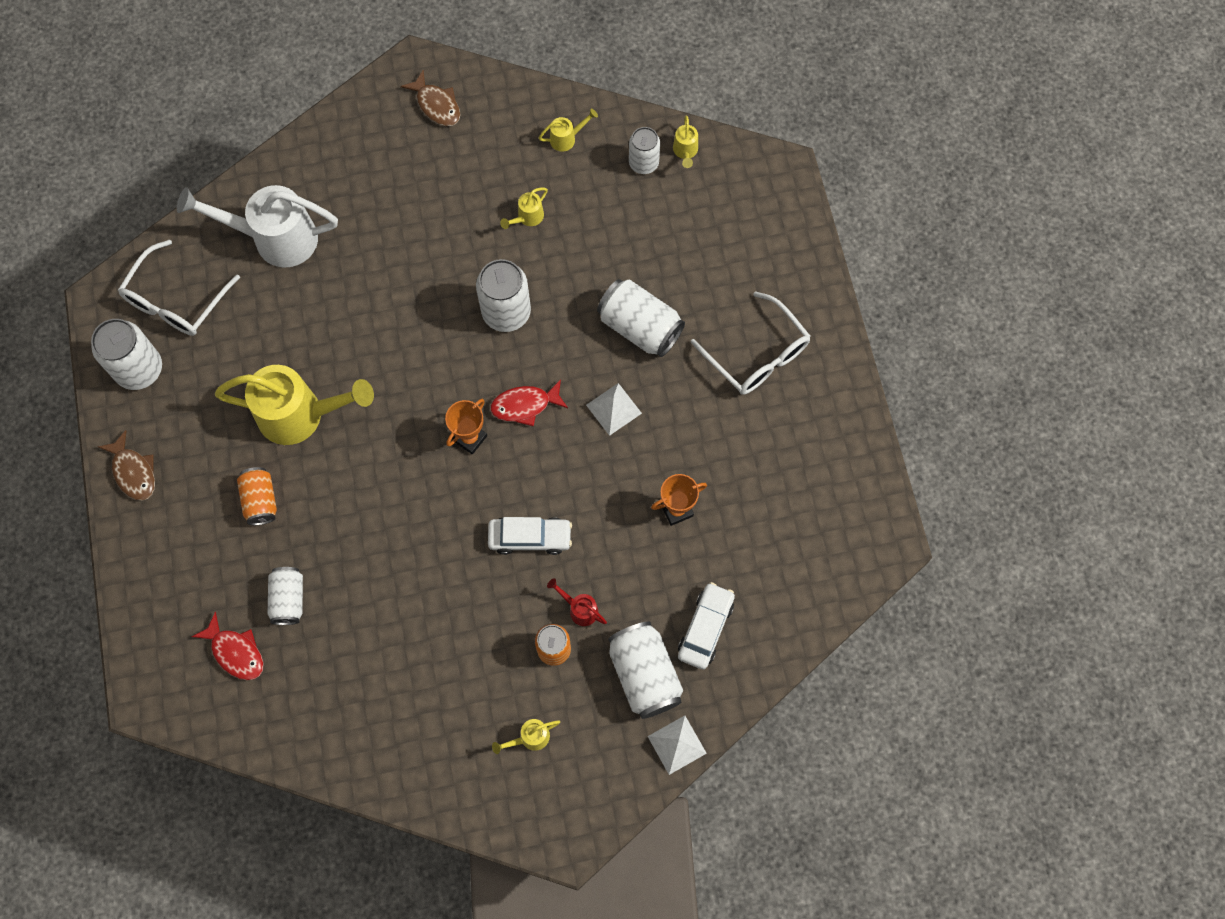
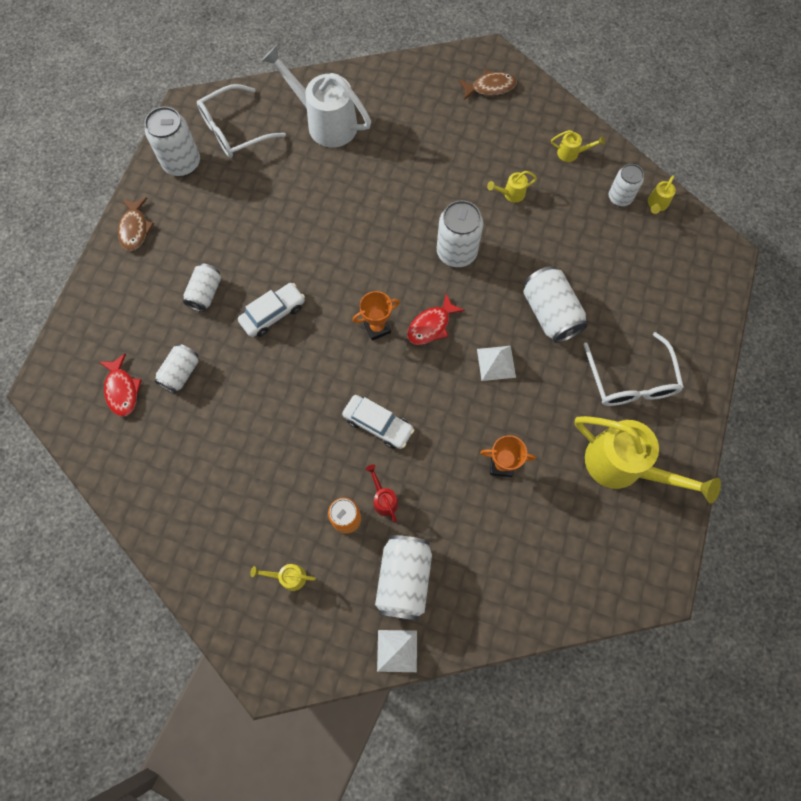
camera: 30 degrees right, 0 degrees up
yellow watering can [215,365,374,445] -> yellow watering can moved to [575,416,721,504]
orange can [237,467,277,525] -> white can [183,263,221,312]
brown fish [400,70,460,126] -> brown fish turned 90 degrees counterclockwise [459,70,517,100]
red fish [490,379,568,426] -> red fish turned 60 degrees counterclockwise [407,294,465,345]
white car [678,582,735,669] -> white car moved to [238,283,305,337]

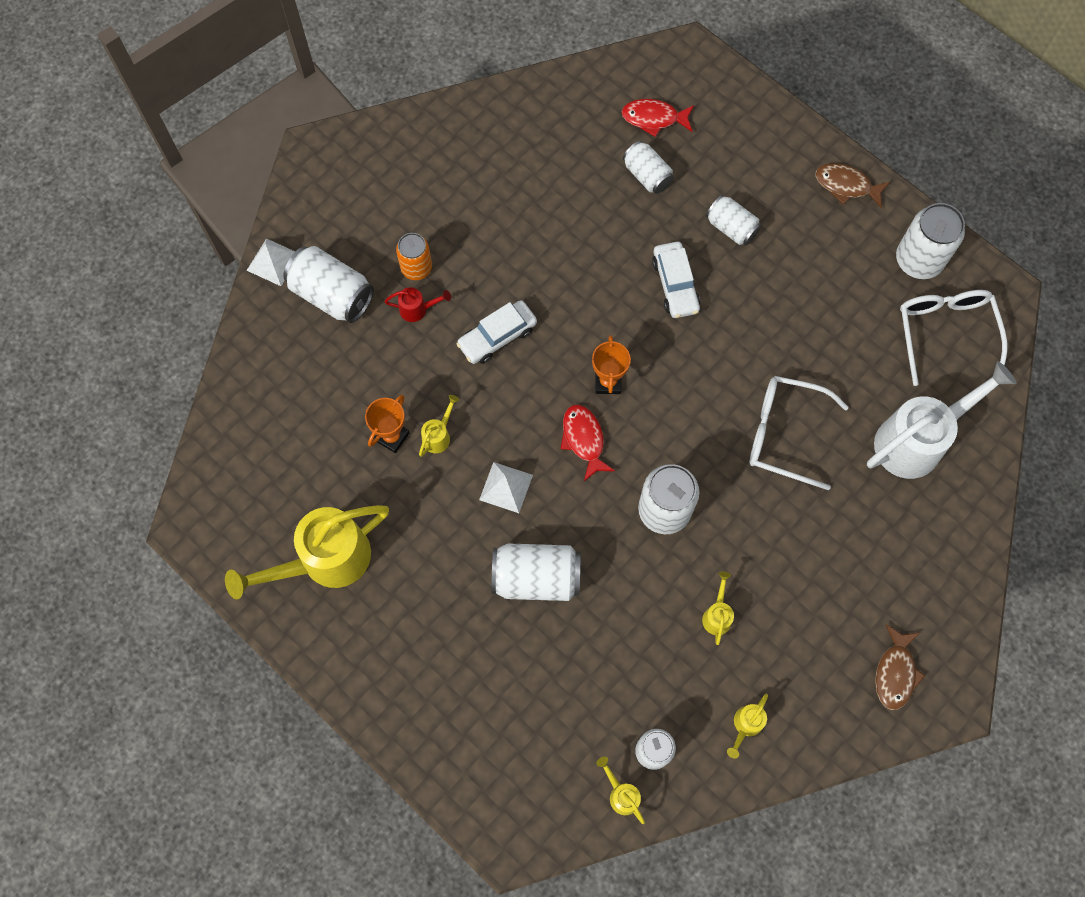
camera: 115 degrees right, 0 degrees up
yellow watering can [250,564,316,591] -> yellow watering can moved to [419,395,459,457]
white glasses [583,332,684,406] -> white glasses moved to [750,376,849,490]

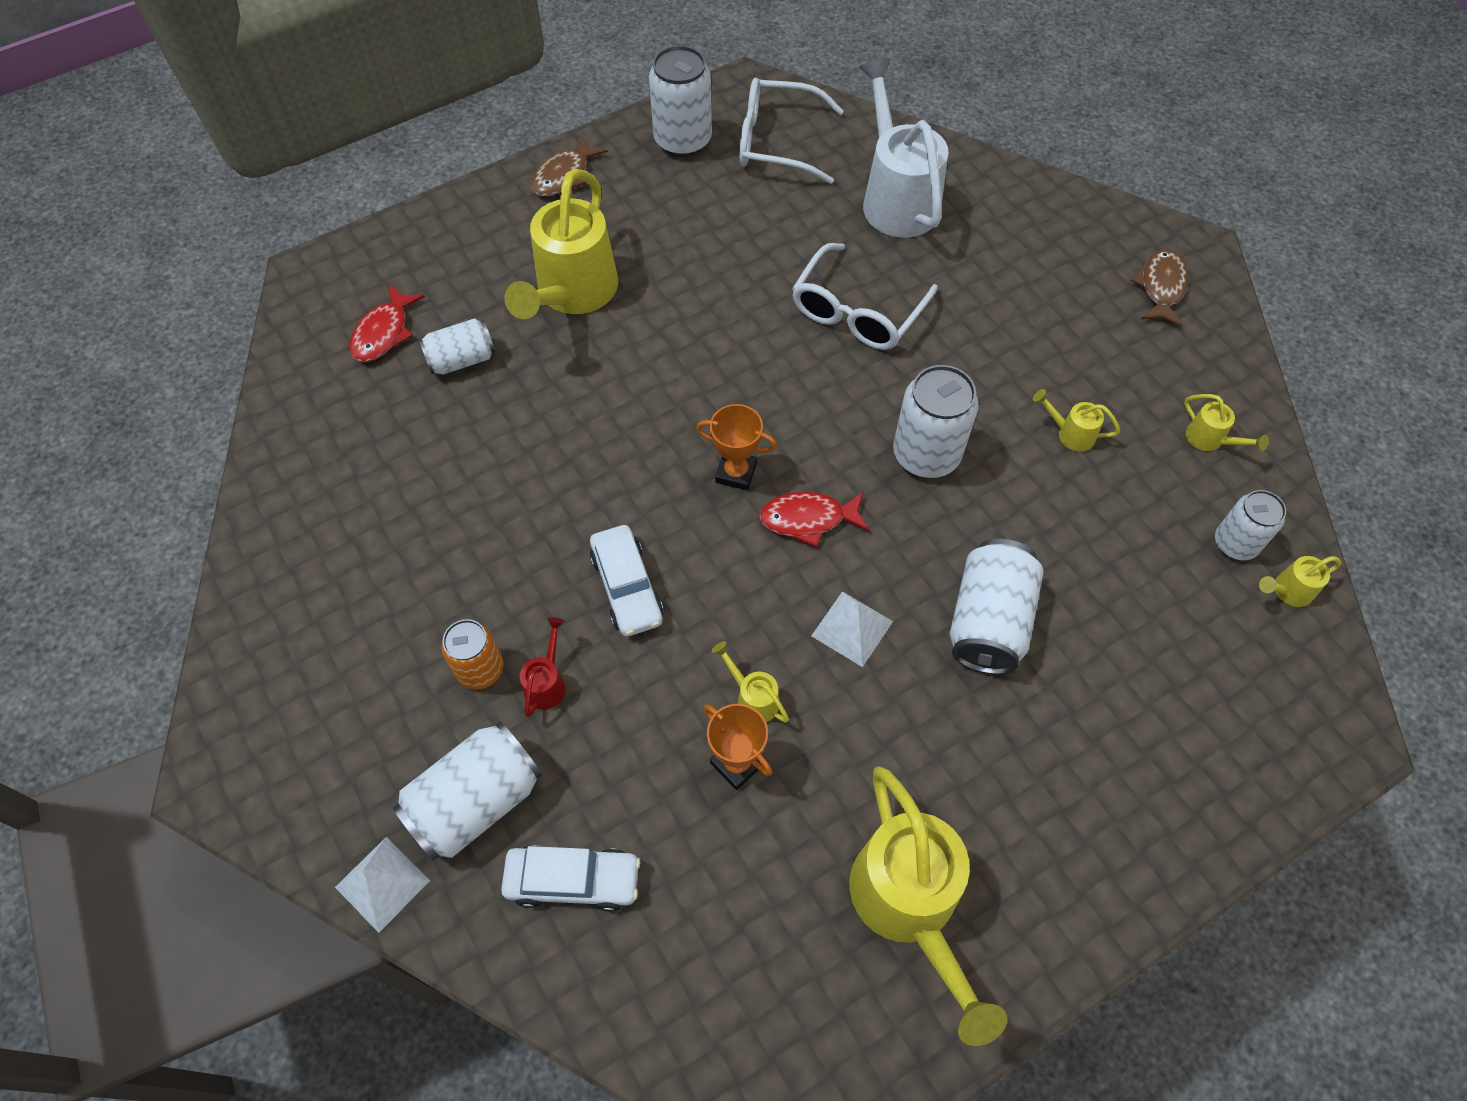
camera: 75 degrees left, 10 degrees down
white car [652,242,700,318] -> white car moved to [501,845,640,912]
white can [706,195,761,245] -> yellow watering can [505,169,618,319]
brown fish [875,625,925,710] -> brown fish turned 105 degrees counterclockwise [1131,249,1189,327]

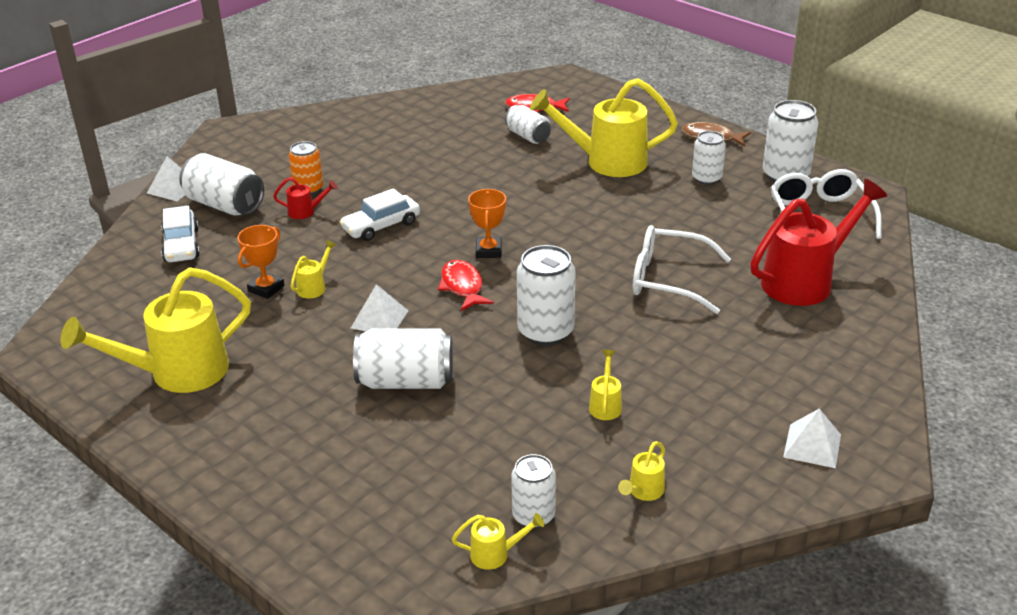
camera: 75 degrees right, 25 degrees down
white watering can [859,58,948,238] -> red watering can [750,179,887,306]
brown fish [1131,249,1189,327] -> white pyramid [783,409,841,468]
yellow watering can [1259,556,1342,607] -> yellow watering can turned 120 degrees clockwise [452,513,545,570]
none -> white can [692,131,726,185]

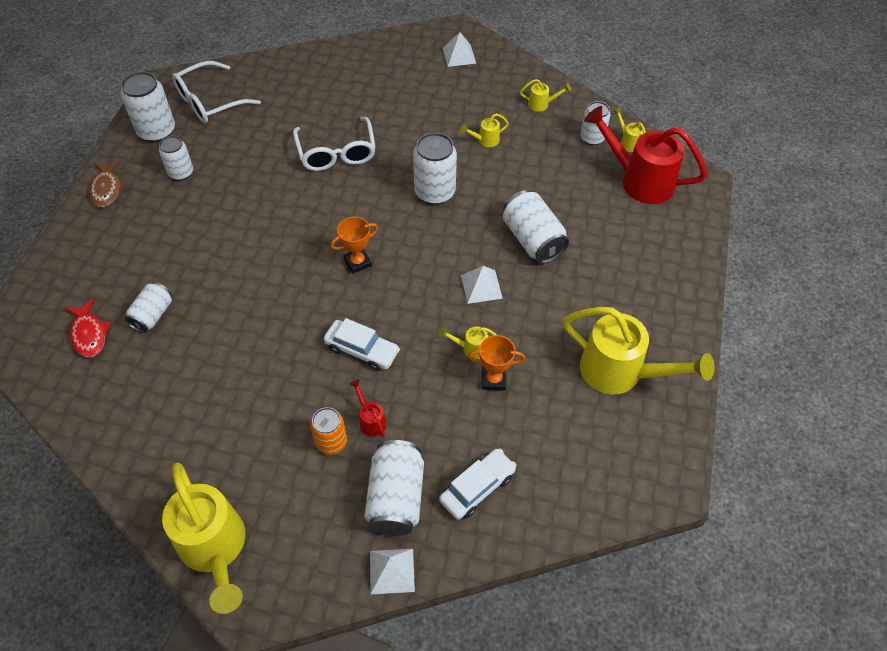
camera: 120 degrees left, 20 degrees up
red fish [438,260,494,311] -> none
yellow watering can [530,78,678,177] -> yellow watering can moved to [162,463,245,614]
red watering can [750,179,887,306] -> red watering can moved to [584,106,707,204]

